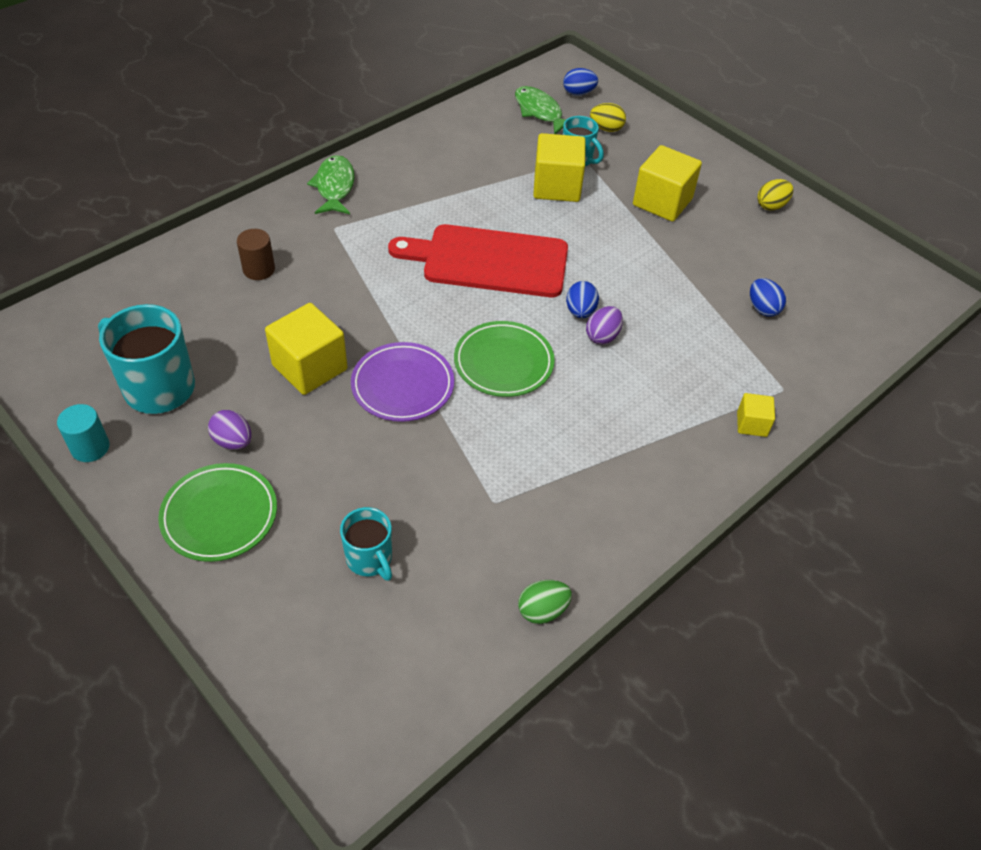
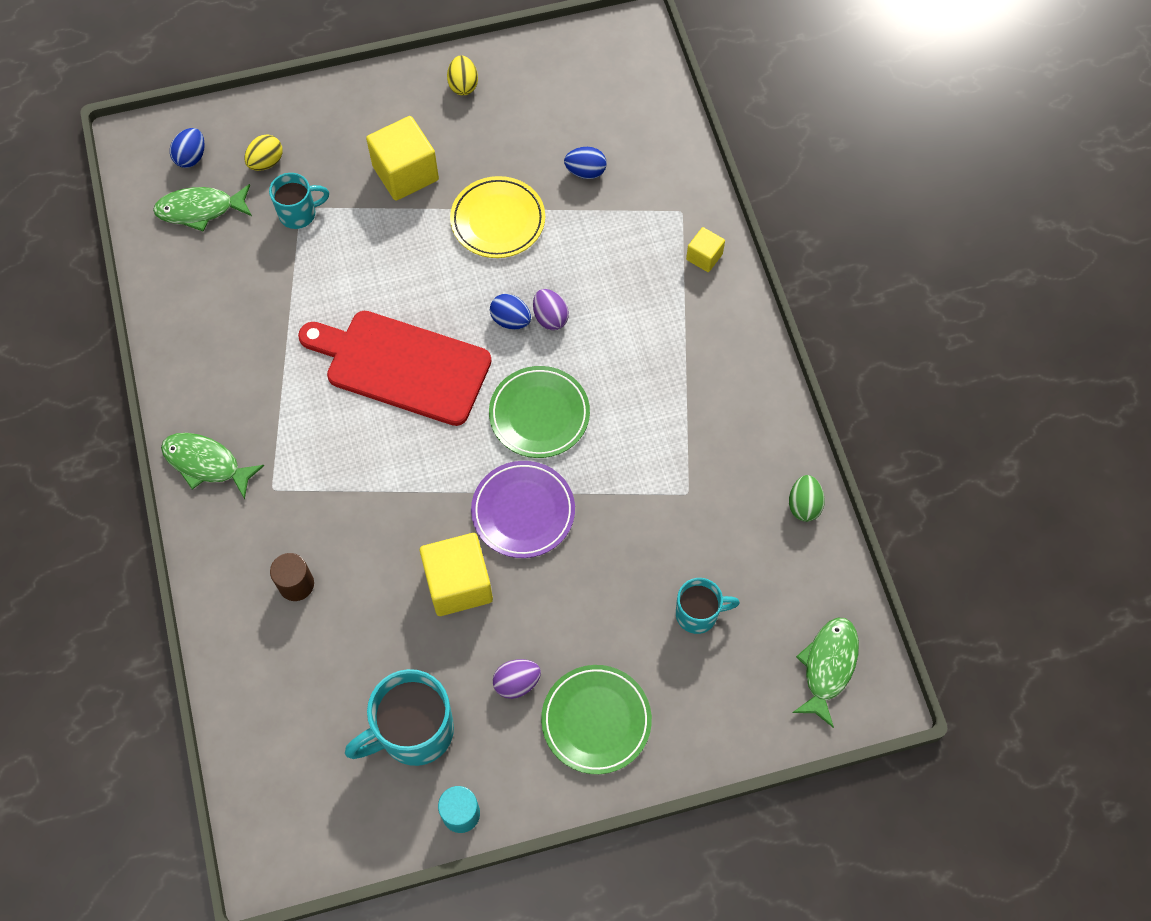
camera: 60 degrees left, 15 degrees up
red cutting board [388,224,568,297] -> red cutting board turned 75 degrees clockwise [298,311,492,426]
yellow cube [533,133,586,202] -> none
none -> yellow plate [450,176,545,258]
none -> green fish [792,618,859,728]

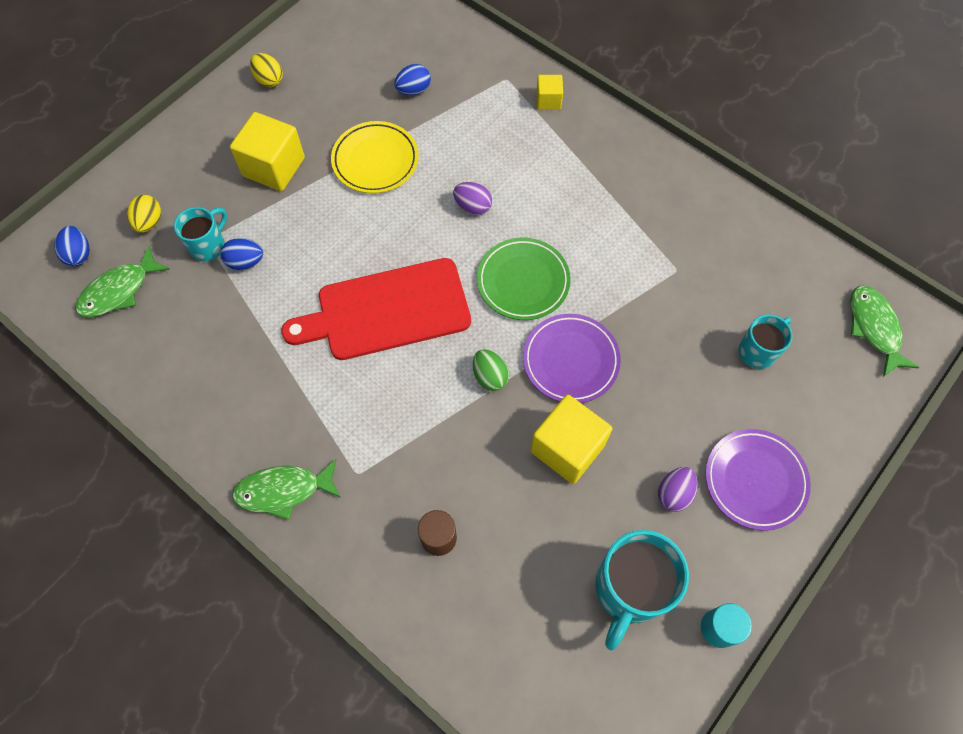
camera: 35 degrees left, 0 degrees up
blue egg [490,294,531,329] -> blue egg moved to [220,238,263,270]
green plate [541,665,652,774] -> purple plate [705,429,811,531]
green egg [789,475,825,522] -> green egg moved to [473,349,509,391]

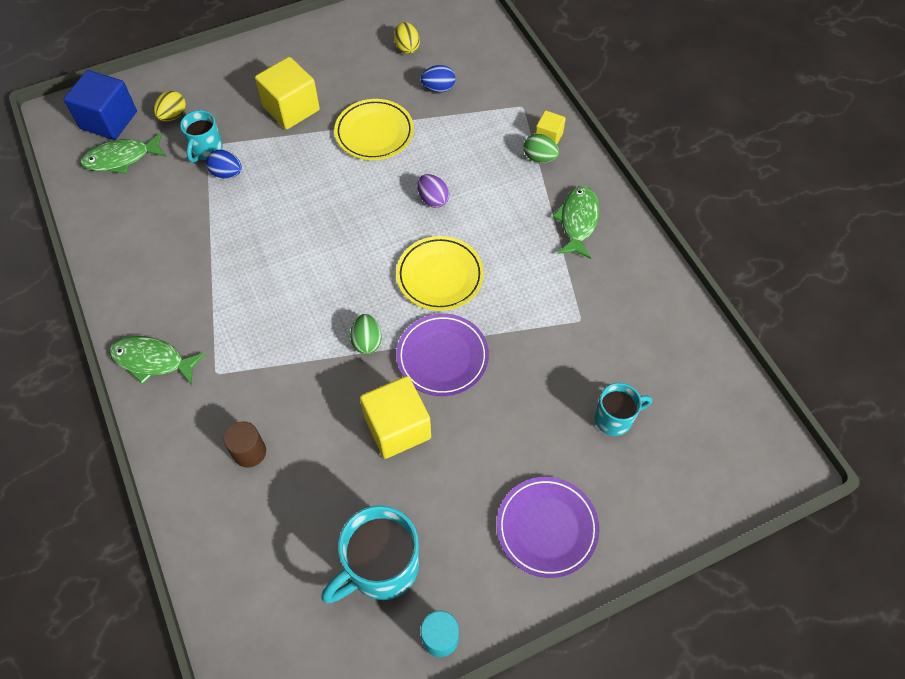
camera: 25 degrees right, 5 degrees down
blue egg [54,226,90,266] -> blue cube [64,70,137,140]
turquoise mug [174,207,227,261] -> turquoise mug turned 135 degrees clockwise [180,110,223,163]
yellow egg [250,53,283,87] -> yellow egg moved to [394,22,420,54]
red cutting board [281,258,471,360] -> none
green plate [477,238,571,320] -> yellow plate [396,236,484,311]
purple egg [658,467,698,512] -> none
green fish [851,286,919,377] -> green fish moved to [552,186,599,259]
none -> green egg [524,134,559,163]

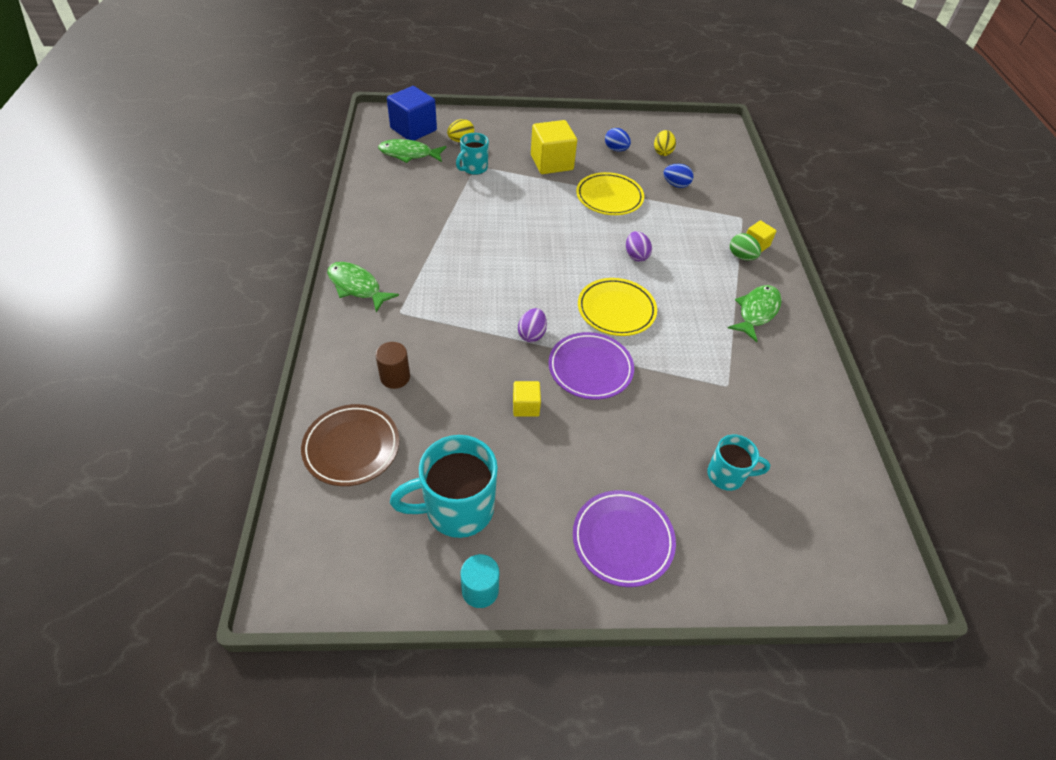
camera: 20 degrees right, 10 degrees down
blue egg [206,150,242,179] -> blue egg moved to [605,128,631,151]
green egg [350,314,382,354] -> purple egg [518,308,547,342]
yellow cube [360,376,431,459] -> yellow cube [513,381,541,417], size x0.53
none -> brown plate [301,404,399,486]

